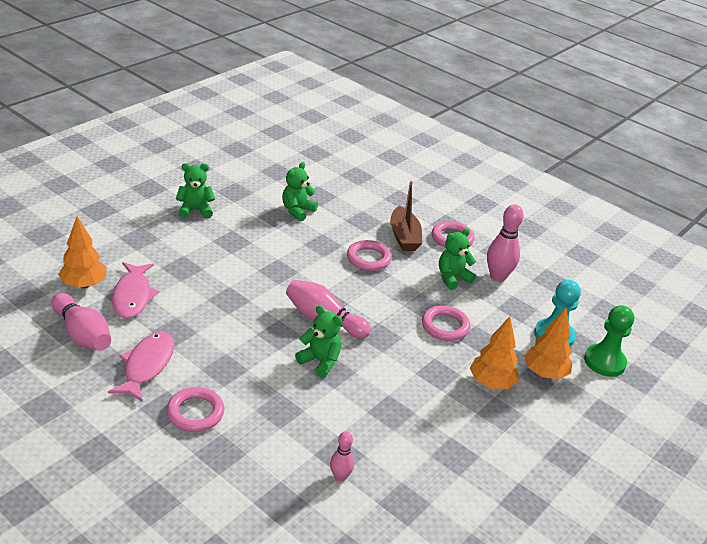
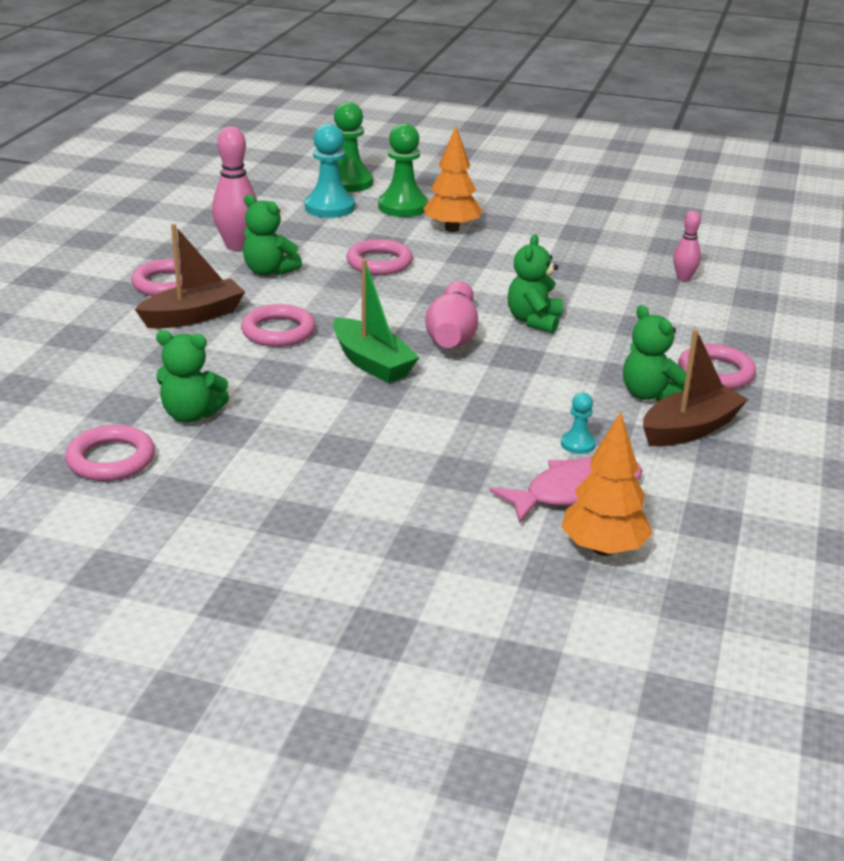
camera: 110 degrees left, 5 degrees down
pink bowling pin [51,293,111,351] -> none
pink fish [108,331,175,402] -> brown boat [643,329,748,446]
green teddy bear [176,163,215,219] -> green teddy bear moved to [623,305,686,402]
orange tree [524,308,572,379] -> green pawn [378,123,428,217]
none -> pink ring [65,425,155,481]
none -> green boat [333,259,420,383]
none -> turquoise pawn [561,392,596,454]

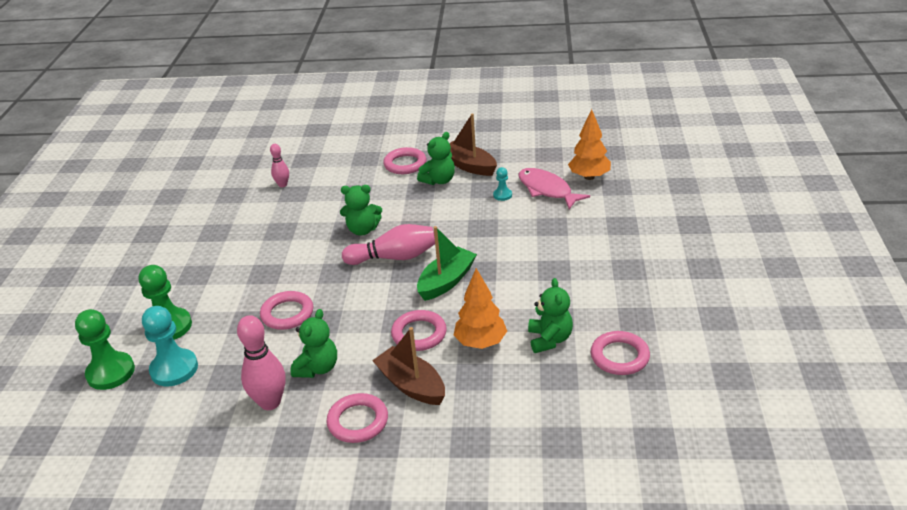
camera: 100 degrees left, 5 degrees up
orange tree [423,126,482,232] -> orange tree moved to [454,268,507,349]

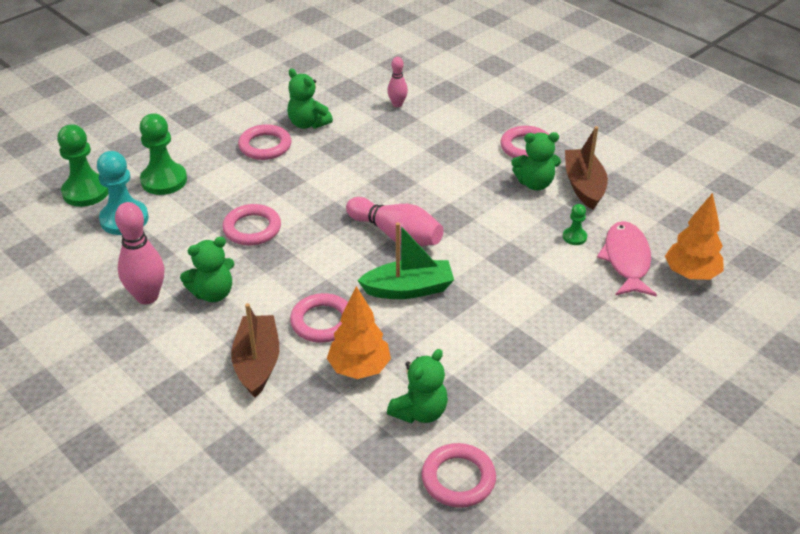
camera: 40 degrees right, 5 degrees up
pink ring [327,393,388,443] -> pink ring moved to [238,124,291,160]
green teddy bear [340,185,382,236] -> green teddy bear moved to [287,69,333,129]
turquoise pawn [493,167,512,201] -> green pawn [563,204,587,245]

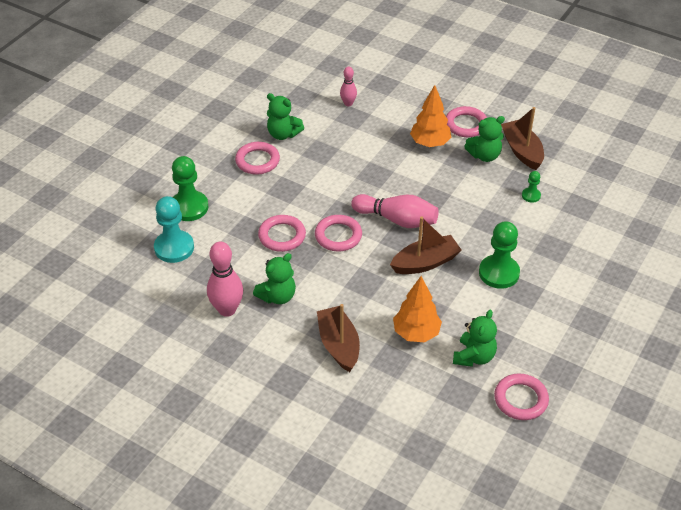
camera: 15 degrees left, 5 degrees up
green pawn [57,124,108,207] -> green pawn moved to [479,221,520,289]
pink ring [290,293,348,343] -> pink ring moved to [315,215,362,251]
green boat [357,222,454,299] -> brown boat [390,217,461,274]
pink fish [597,221,657,297] -> none
orange tree [665,193,723,280] -> orange tree moved to [410,85,452,147]

